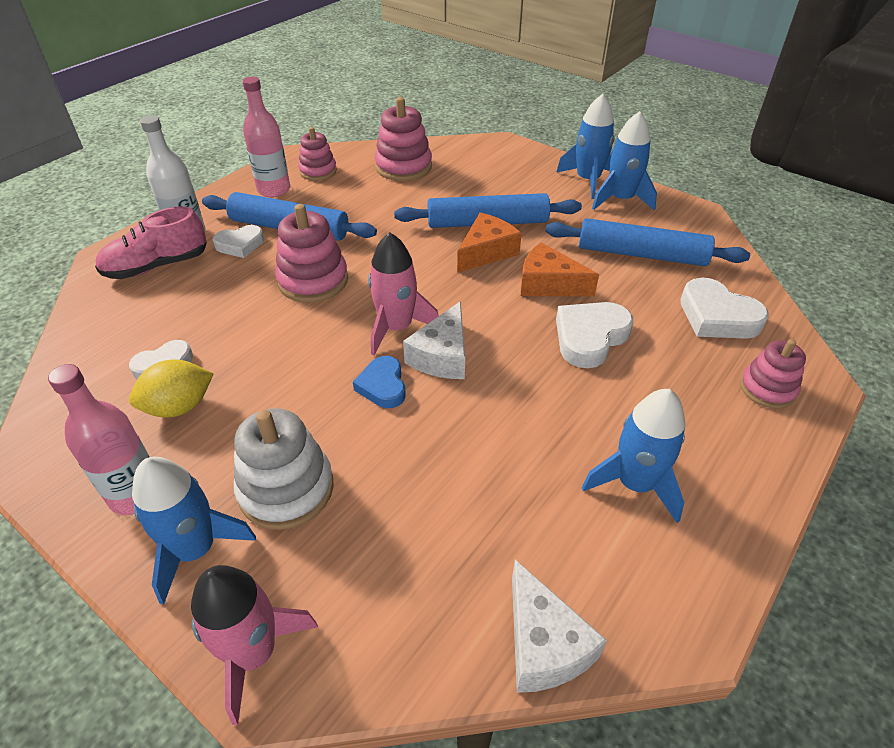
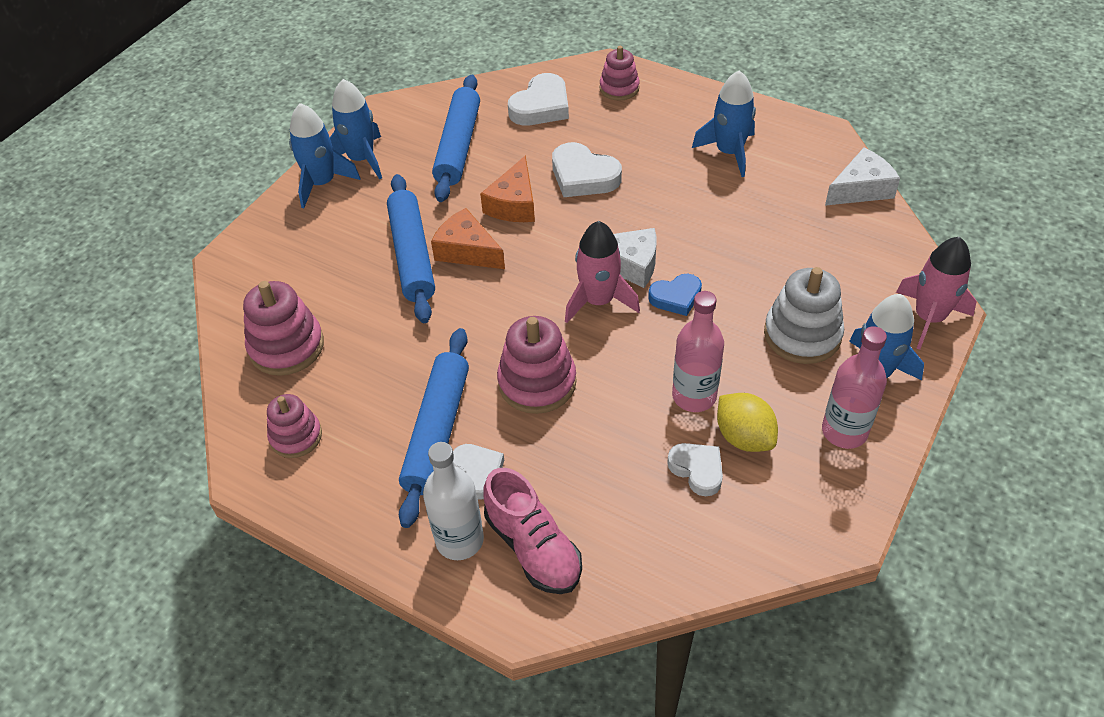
camera: 95 degrees left, 5 degrees up
pink bottle [242,77,290,197] -> pink bottle moved to [672,291,724,412]

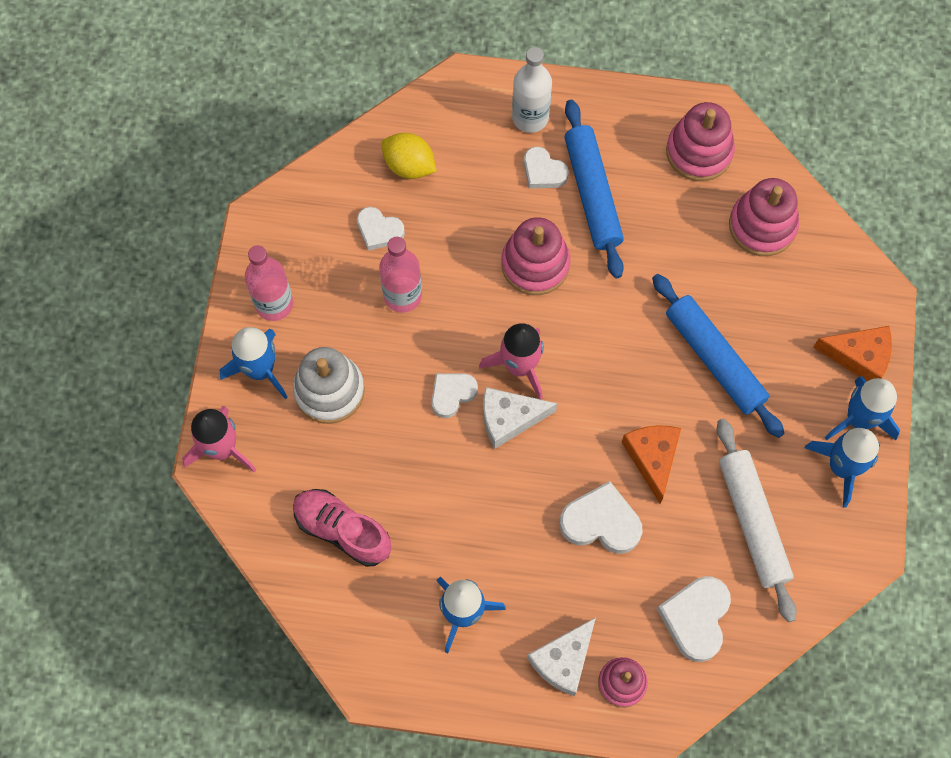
camera: 155 degrees right, 20 degrees up
pink stacking toy [267,394,322,458] -> pink stacking toy [666,102,735,181], size x1.54
orange cheese [431,208,505,269] -> orange cheese moved to [813,326,892,381]
blue rolling pin [432,75,480,202] -> white rolling pin [717,419,797,622]
pink shoe [483,468,582,594] -> pink shoe moved to [293,489,391,567]
blue heart [648,273,702,316] -> white heart [432,373,478,418]
yellow lemon [717,393,778,452] -> yellow lemon moved to [381,133,437,179]
white cheese [825,148,900,206] -> white cheese moved to [527,617,596,696]

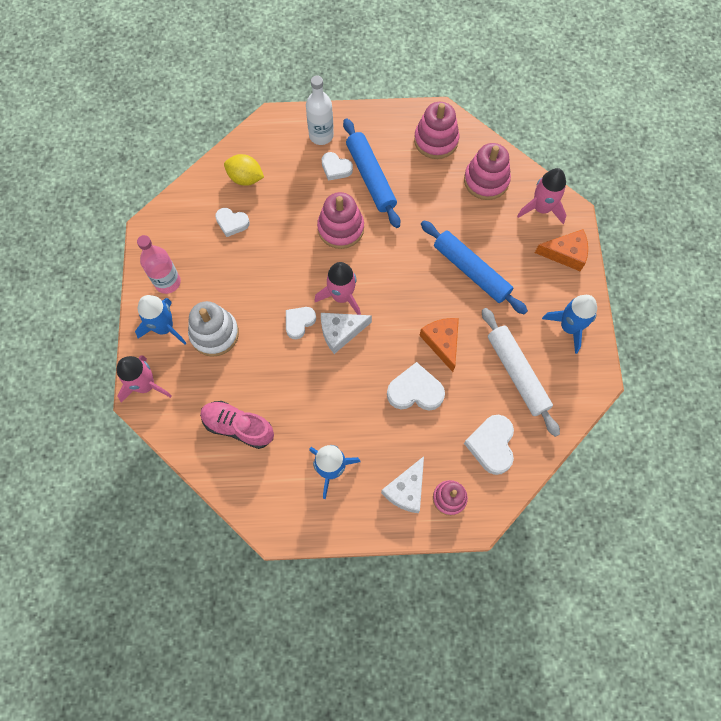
camera: 10 degrees left, 0 degrees up
pink bottle [379,237,422,313] -> none
blue rocket [825,377,900,440] -> none
none -> pink rocket [517,168,566,224]

